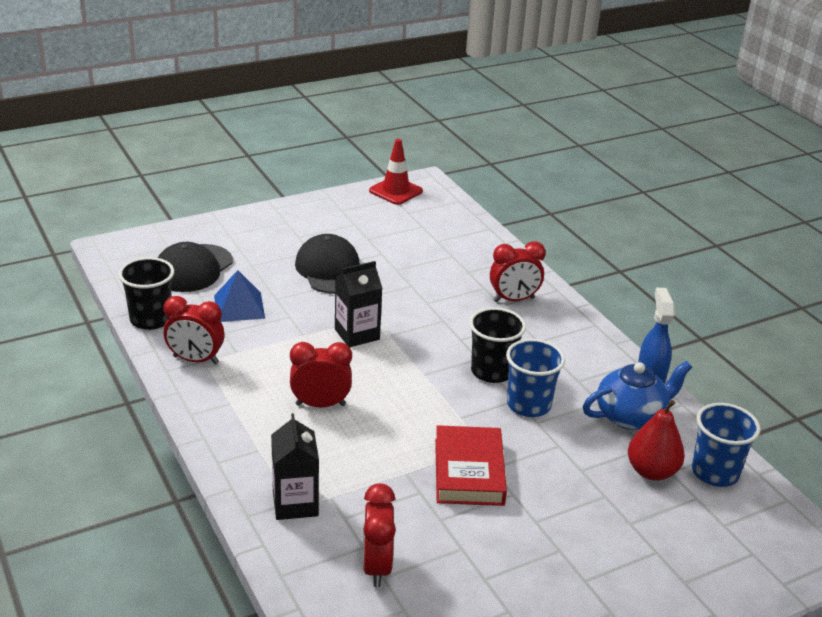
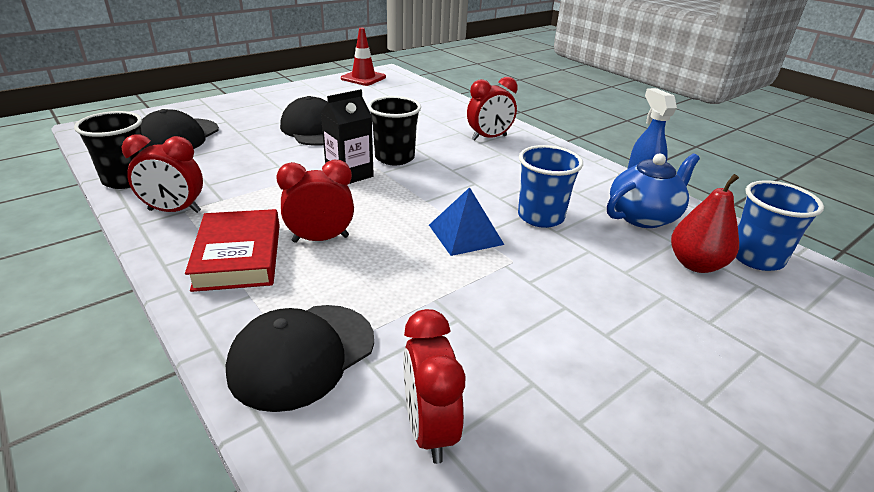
camera: 10 degrees left, 0 degrees up
blue pyramid [214,270,265,322] -> blue pyramid moved to [429,187,504,256]
black carton [271,413,319,520] -> black cap [226,305,374,412]
red book [435,425,507,506] -> red book moved to [185,209,280,292]
black cup [469,307,526,383] -> black cup moved to [368,96,421,165]

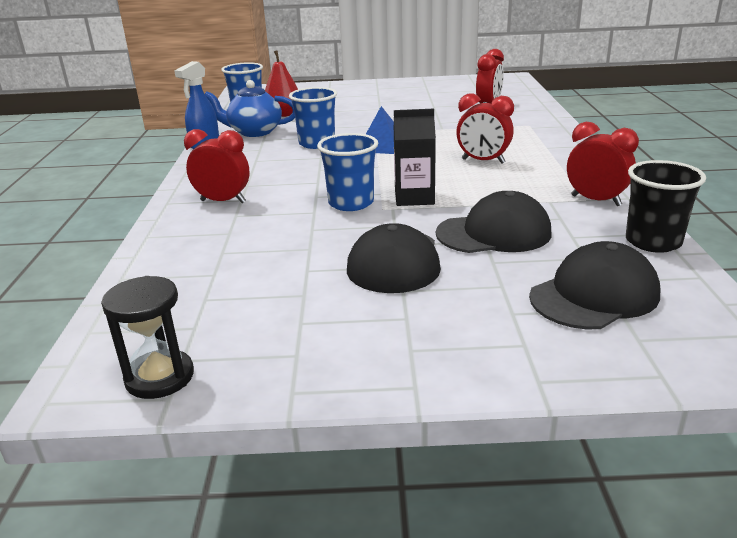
camera: 140 degrees left, 5 degrees down
red book [185,209,280,292] -> none
black cap [226,305,374,412] -> black cap moved to [436,191,551,253]
red traffic cone [341,28,386,86] -> black hourglass [101,276,194,399]
black cup [368,96,421,165] -> blue cup [317,133,378,211]

